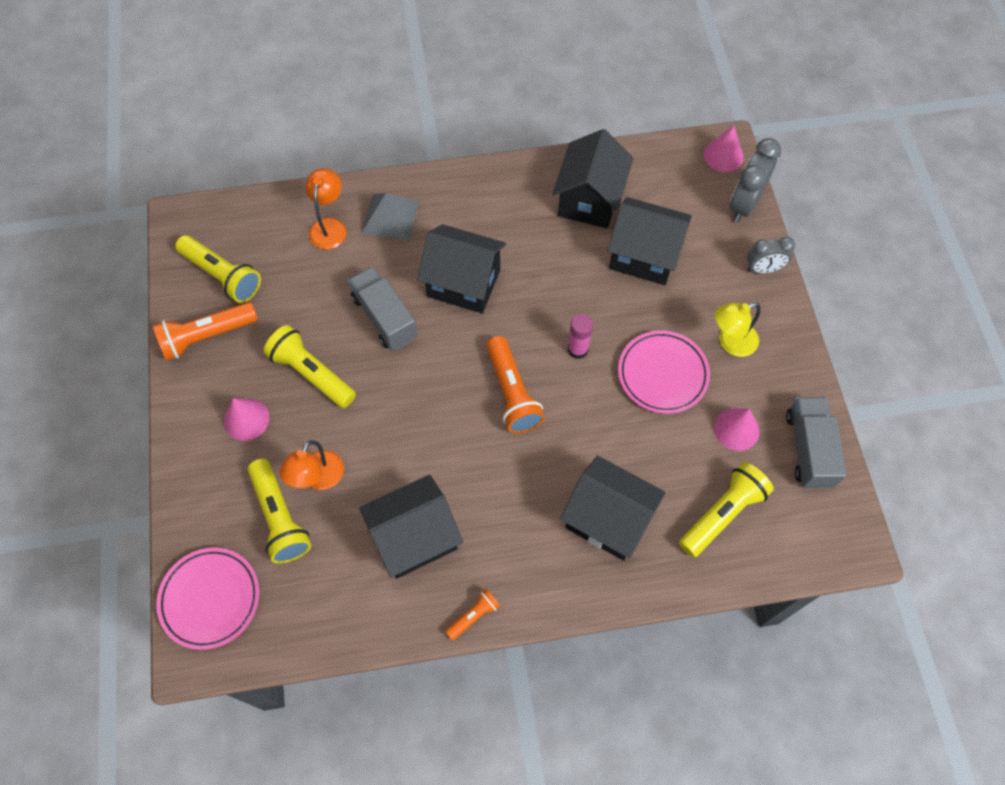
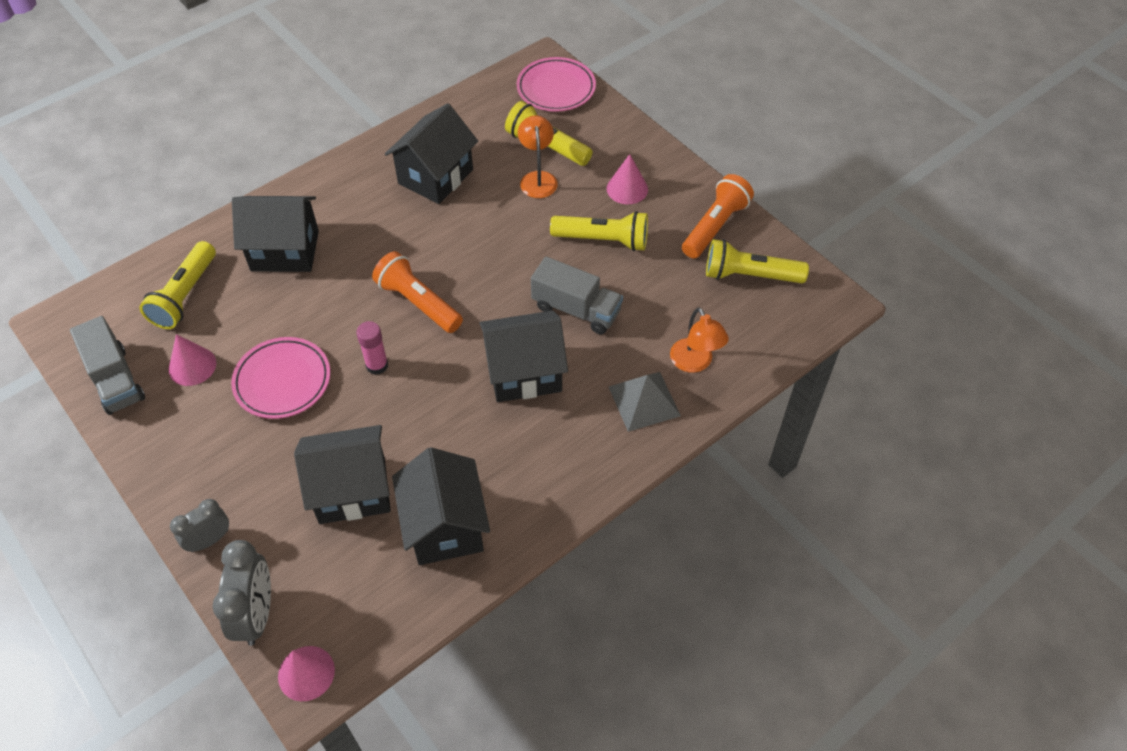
camera: 150 degrees right, 10 degrees down
orange flashlight [445,589,500,640] -> none
yellow lamp [715,303,761,357] -> none

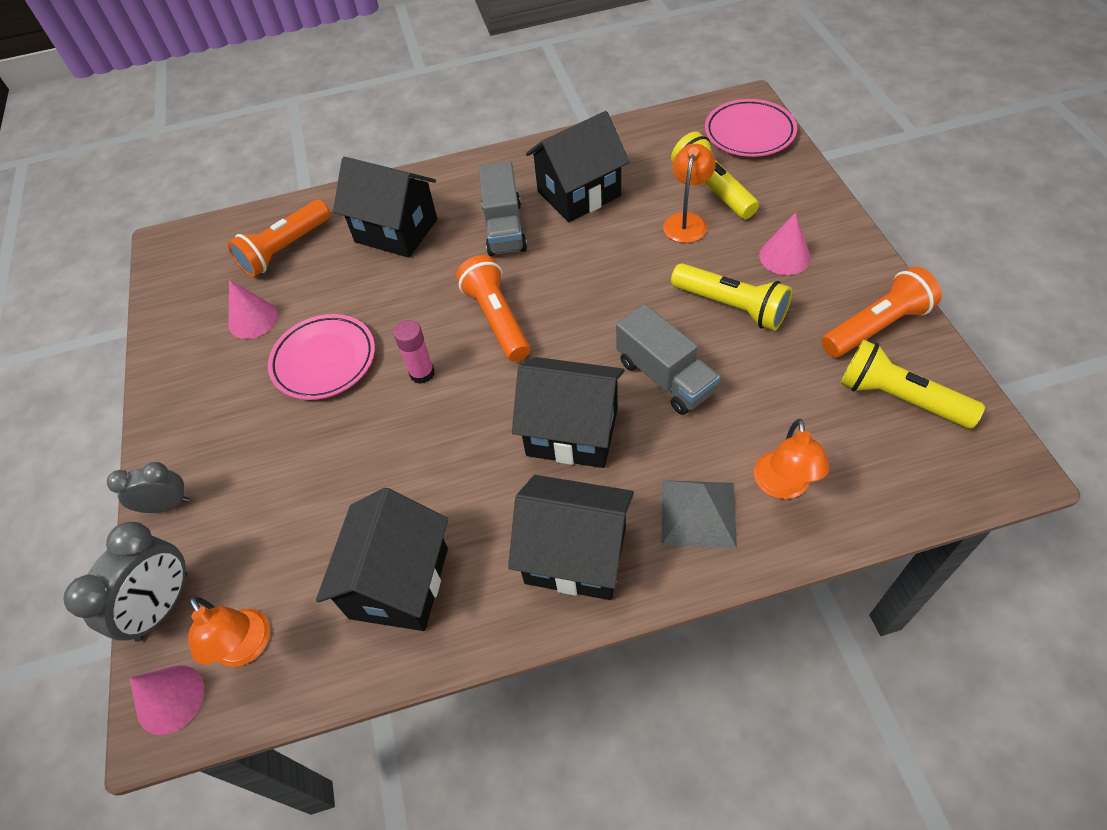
camera: 30 degrees right, 0 degrees up
grey truck [70,316,145,415] -> grey truck moved to [479,161,527,256]
yellow flashlight [140,241,216,329] -> orange flashlight [227,200,330,277]
black house [294,425,391,524] -> black house moved to [508,475,634,600]
none -> orange lamp [188,596,270,667]

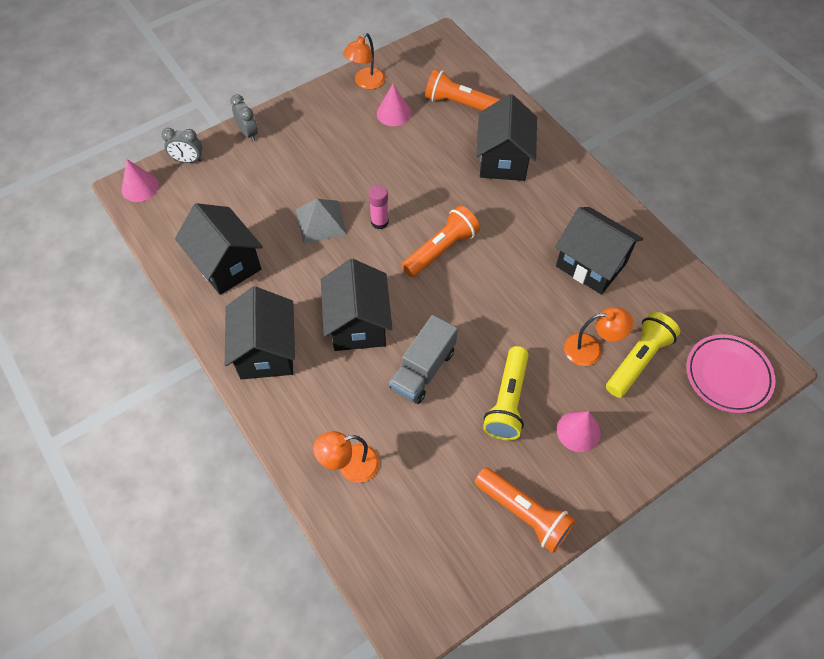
camera: 65 degrees right, 5 degrees up
grey clock [63,522,187,642] -> grey clock [161,128,202,163], size x0.64
orange lamp [188,596,270,667] -> orange lamp moved to [343,33,385,89]
pink plate [268,314,375,400] -> none
black house [316,488,448,631] -> black house turned 60 degrees clockwise [175,203,263,295]
grey truck [479,161,527,256] -> none
grey pyramid [662,480,737,548] -> grey pyramid moved to [296,199,347,244]
yellow flashlight [841,339,985,429] -> none

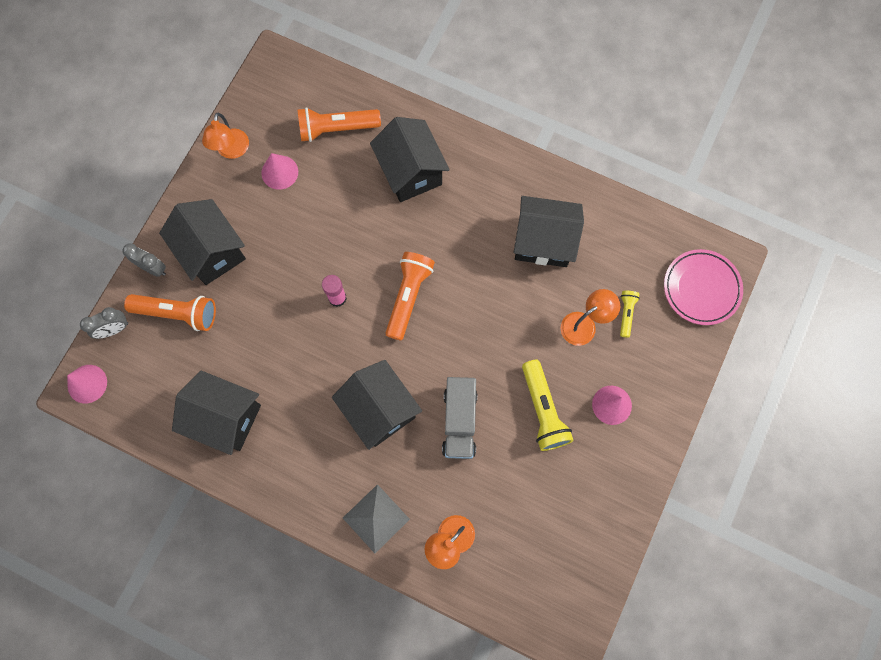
camera: 30 degrees left, 15 degrees up
black house [225,286,295,379] -> black house moved to [159,199,246,285]
grey pyramid [296,199,347,244] -> grey pyramid moved to [343,484,410,553]
orange flashlight [475,467,576,553] -> orange flashlight moved to [124,294,216,331]
yellow flashlight [606,312,680,398] -> yellow flashlight [620,291,640,338], size x0.53

